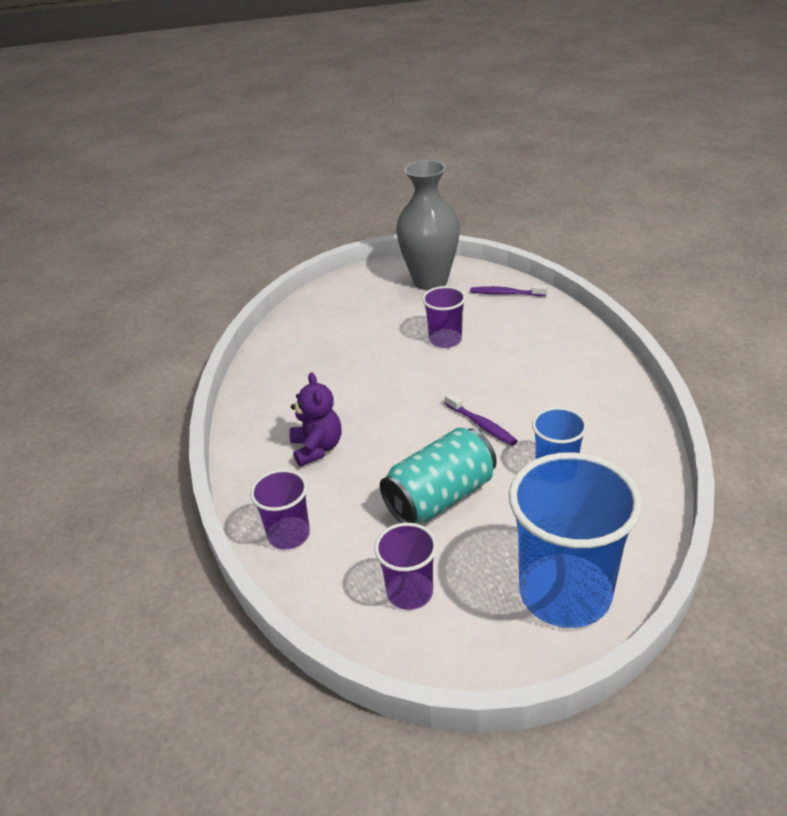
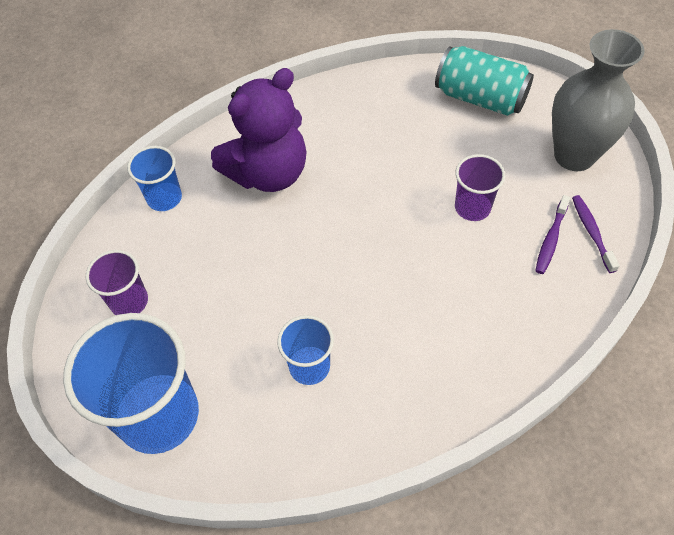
camera: 65 degrees right, 20 degrees up
purple cup [250,469,310,549] -> blue cup [127,146,182,211]
purple teddy bear [289,372,341,467] -> purple teddy bear [211,68,306,192], size x1.77
turquoise can [380,427,497,523] -> turquoise can moved to [435,46,534,116]
purple toothbrush [445,393,518,446] -> purple toothbrush moved to [535,195,571,274]

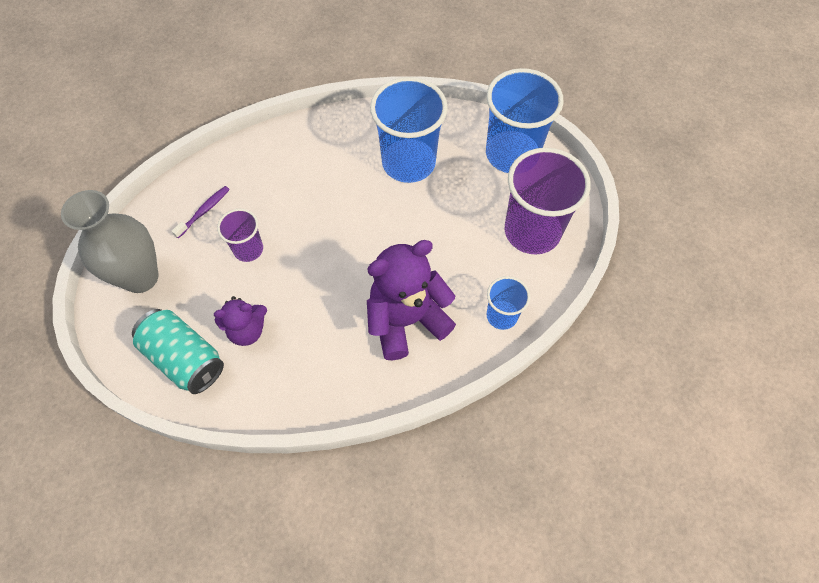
camera: 170 degrees left, 5 degrees up
purple cup [86,250,148,315] -> purple cup [505,148,591,254], size x1.92
blue cup [277,315,334,385] -> blue cup [370,77,448,183], size x1.92
purple toothbrush [572,195,620,273] -> none
none -> purple teddy bear [214,296,267,346]

